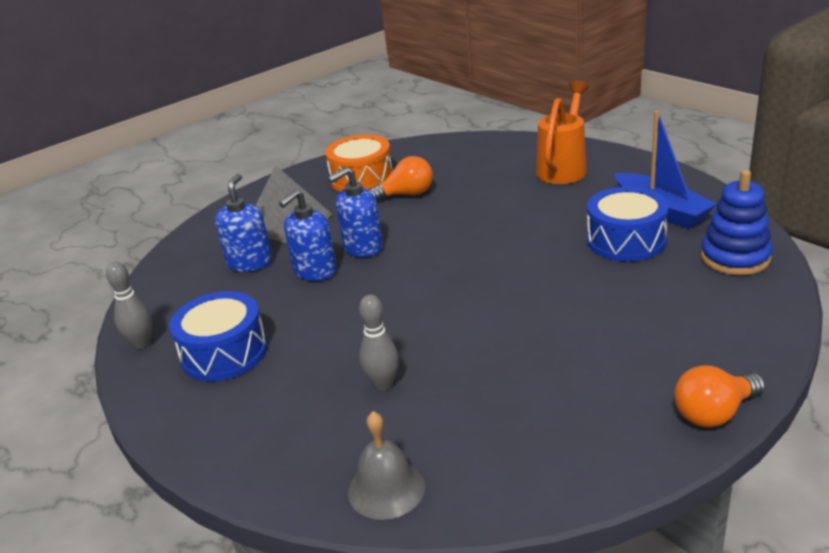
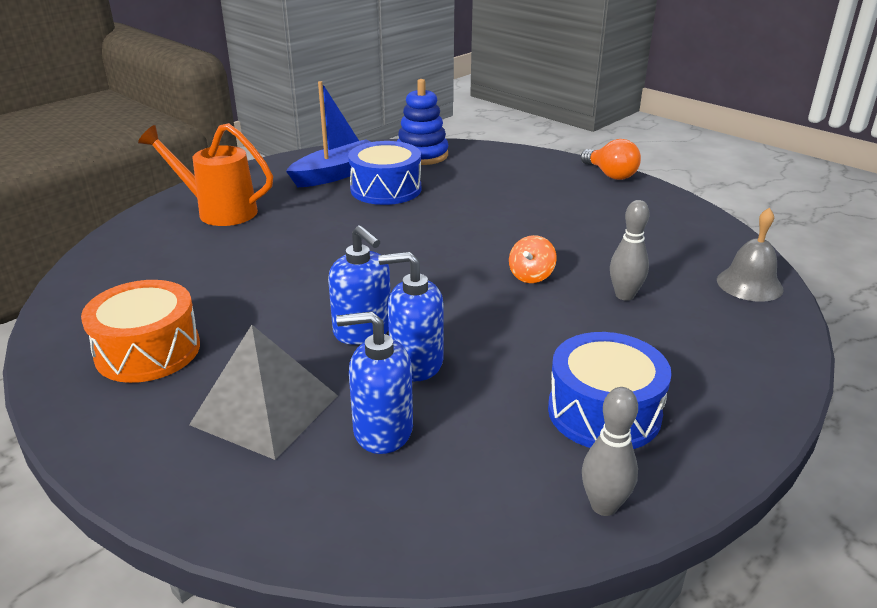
camera: 100 degrees left, 0 degrees up
blue soap dispenser [279,189,337,281] -> blue soap dispenser turned 150 degrees clockwise [378,252,444,381]
orange light bulb [368,156,433,201] -> none
none -> orange spinning top [509,235,557,283]

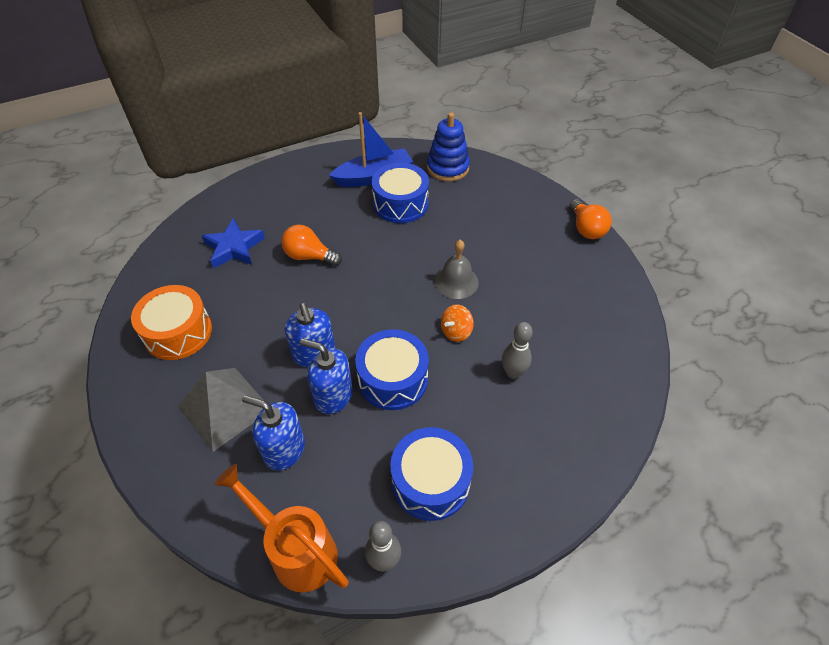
camera: 20 degrees right, 20 degrees up
orange watering can [138,123,273,226] -> orange watering can moved to [214,464,349,592]
grey bell [717,208,783,302] -> grey bell moved to [434,240,479,299]
none -> blue star [202,218,265,269]
none -> orange light bulb [281,225,342,266]
none -> blue drum [355,329,429,410]

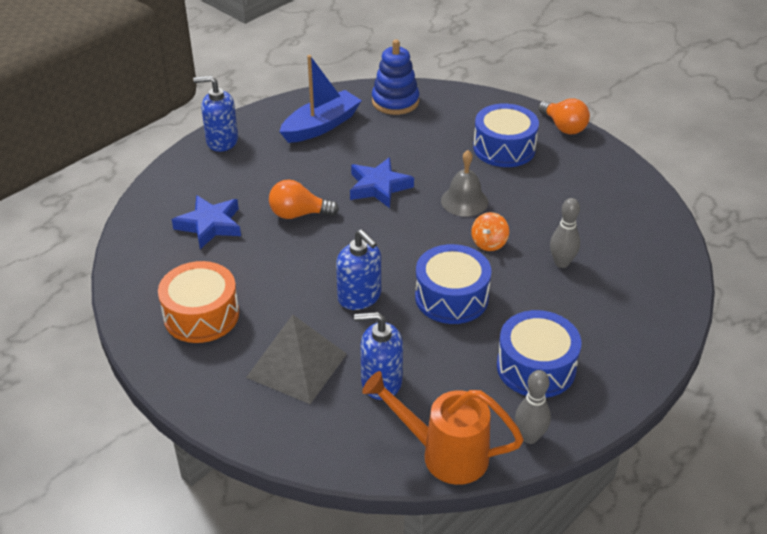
camera: 20 degrees left, 10 degrees down
blue soap dispenser [300,339,353,414] -> blue soap dispenser moved to [193,76,238,152]
blue drum [372,163,429,223] -> blue drum moved to [473,104,539,167]
none -> blue star [350,157,414,208]

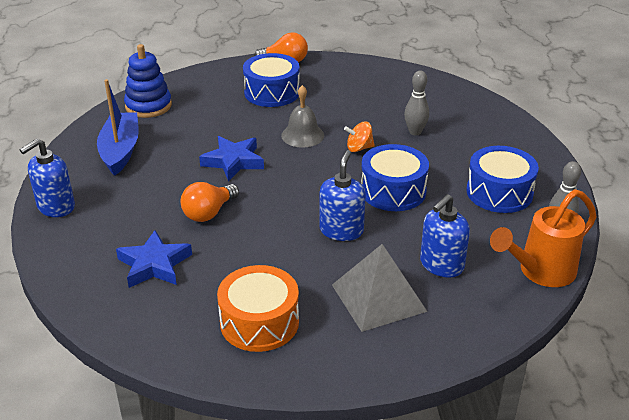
camera: 50 degrees left, 5 degrees down
blue soap dispenser [336,230,381,310] -> blue soap dispenser turned 75 degrees counterclockwise [319,150,366,241]
orange spinning top [471,212,509,251] -> orange spinning top turned 105 degrees clockwise [344,121,375,152]

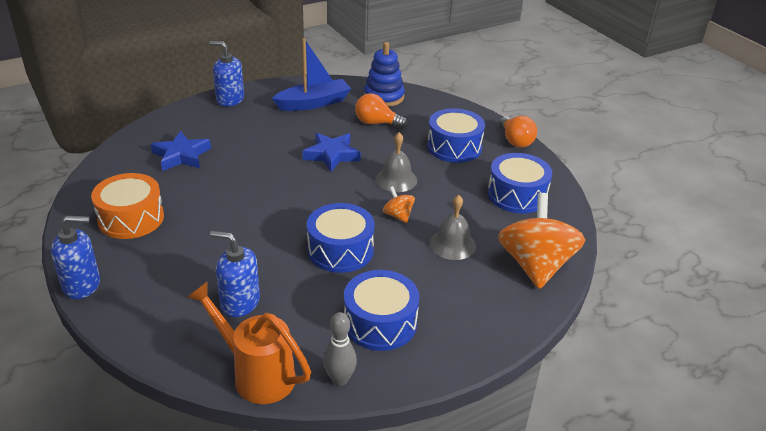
camera: 65 degrees right, 0 degrees up
orange light bulb [180,182,239,222] -> orange light bulb moved to [355,93,408,129]
blue soap dispenser [319,150,366,241] -> blue soap dispenser moved to [51,215,100,299]
grey pyramid [332,244,427,332] -> none
grey bowling pin [404,70,429,135] -> grey bell [430,195,476,260]
none -> blue drum [487,153,552,213]
none -> orange spinning top [498,193,585,289]

